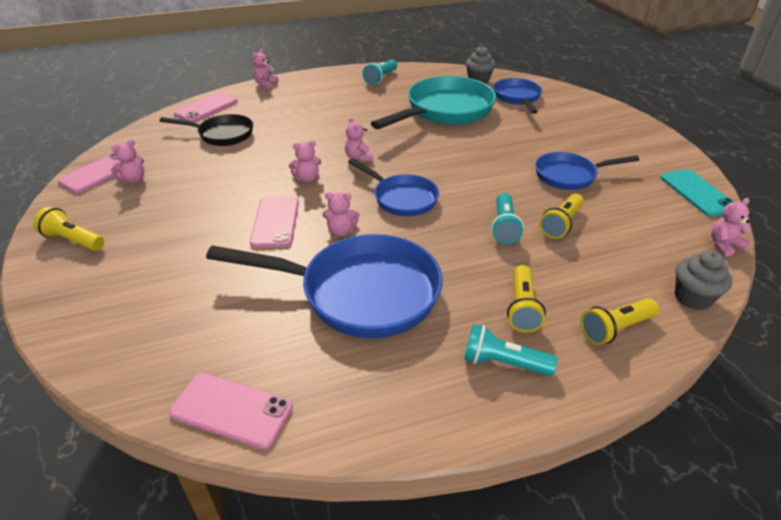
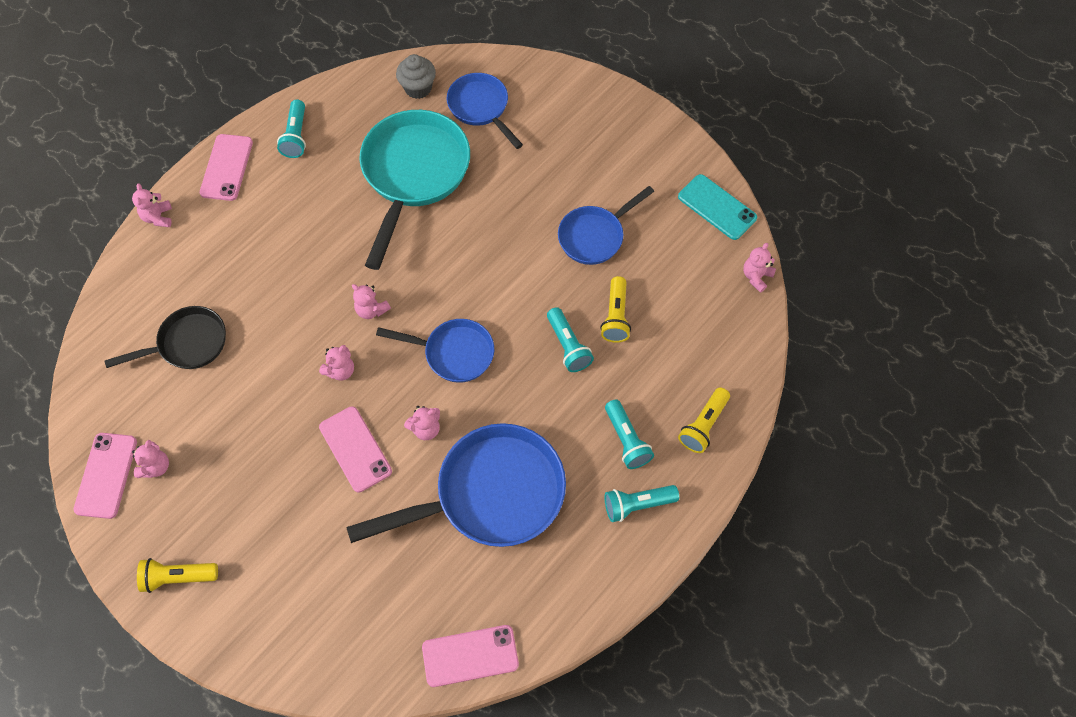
camera: 30 degrees left, 25 degrees up
pink phone [174,92,237,122] -> pink phone moved to [200,134,253,201]
yellow flashlight [507,265,546,333] -> turquoise flashlight [605,399,654,469]
grey cupcake [674,250,733,310] -> none

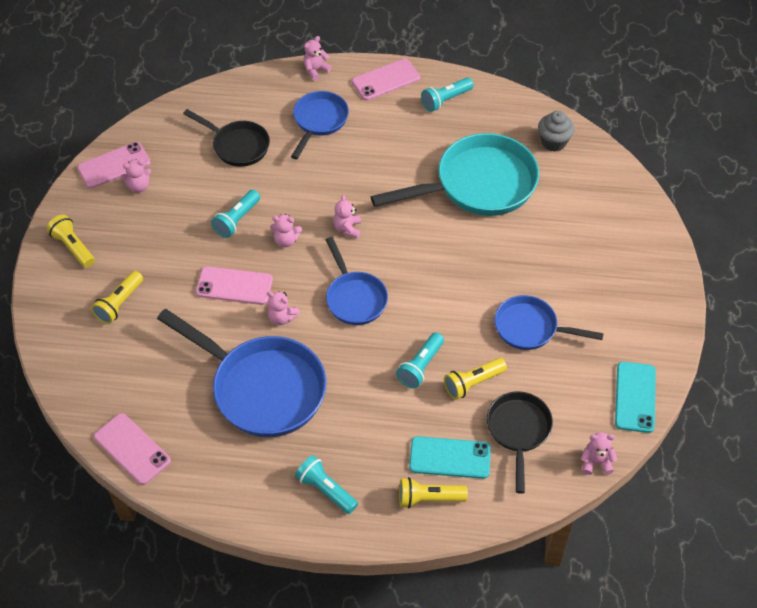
camera: 55 degrees right, 10 degrees down
pink phone [319,406,392,493] -> pink phone turned 75 degrees clockwise [196,266,273,305]
blue pan [447,73,523,149] -> blue pan moved to [291,91,349,159]
turquoise flashlight [605,399,654,469] -> turquoise flashlight moved to [211,190,260,238]
none -> yellow flashlight [91,271,143,324]
none -> turquoise phone [409,436,491,479]
none -> black pan [487,391,553,494]

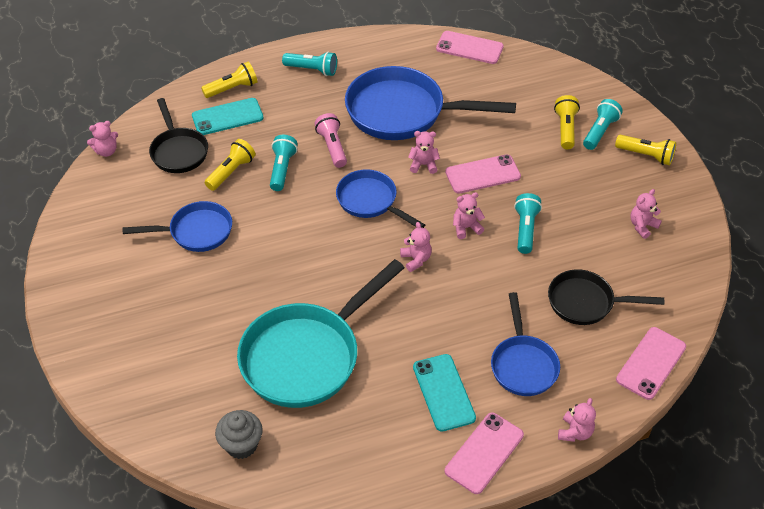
camera: 155 degrees right, 5 degrees down
pink phone [77,142,151,188] -> pink phone moved to [616,327,686,400]
turquoise flashlight [421,78,474,112] -> turquoise flashlight moved to [583,99,623,150]
turquoise phone [615,362,656,433] -> turquoise phone moved to [413,354,476,432]
none -> pink flashlight [315,113,347,168]

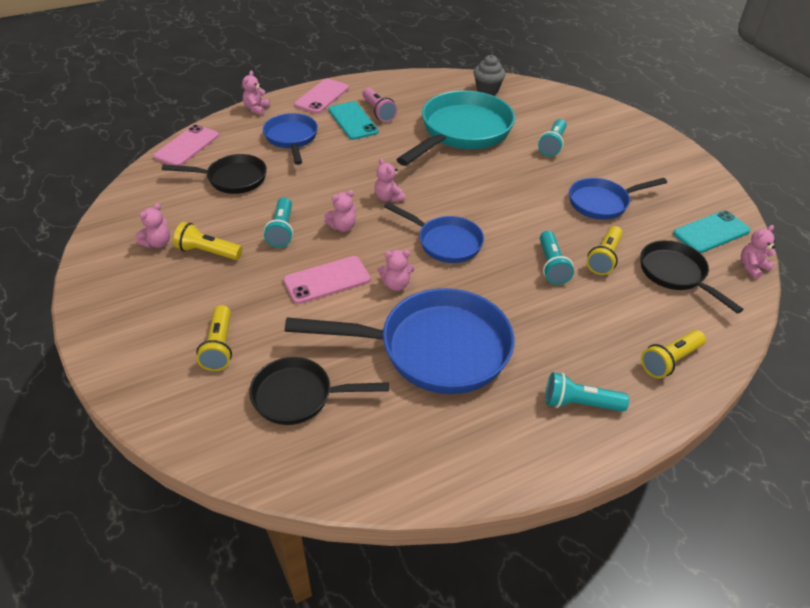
camera: 170 degrees right, 5 degrees down
turquoise phone [192,98,264,135] -> turquoise phone moved to [673,211,751,253]
pink flashlight [315,113,347,168] -> pink flashlight moved to [362,88,397,122]
pink phone [436,31,504,64] -> none
turquoise flashlight [583,99,623,150] -> turquoise flashlight moved to [538,119,567,156]
yellow flashlight [615,134,676,165] -> yellow flashlight moved to [173,222,242,260]
none -> black pan [249,357,389,425]

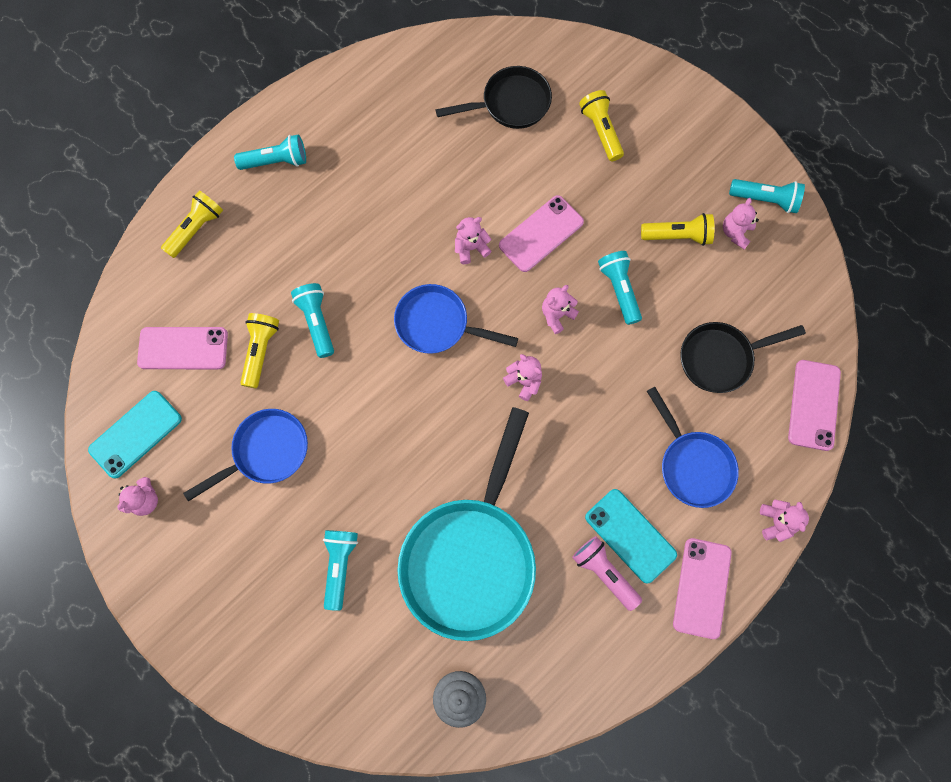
camera: 165 degrees right, 30 degrees up
blue pan [285,288,514,394] -> none
black pan [640,240,744,314] -> pink phone [137,327,228,369]
pink teddy bear [741,225,776,279] -> pink teddy bear moved to [117,477,158,516]
none -> turquoise flashlight [729,179,805,213]

